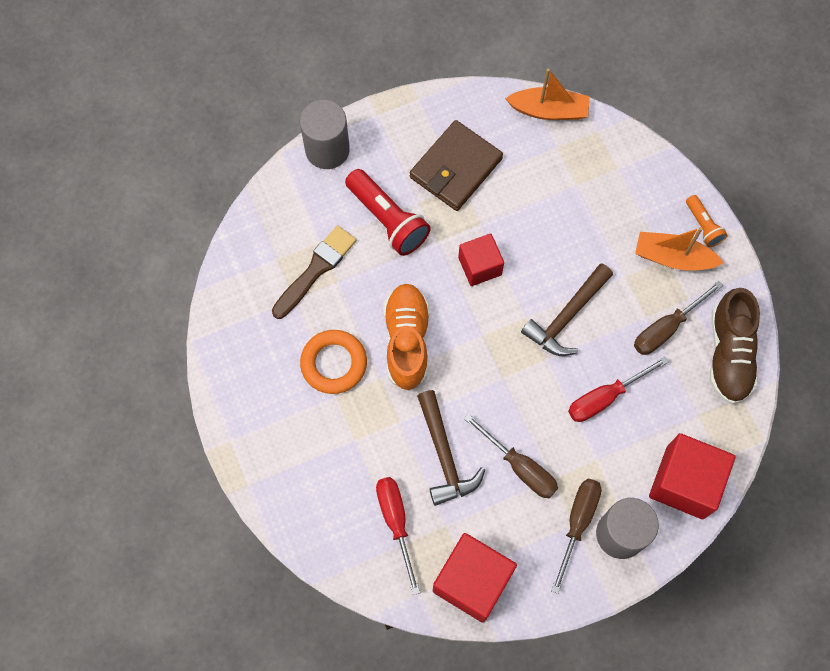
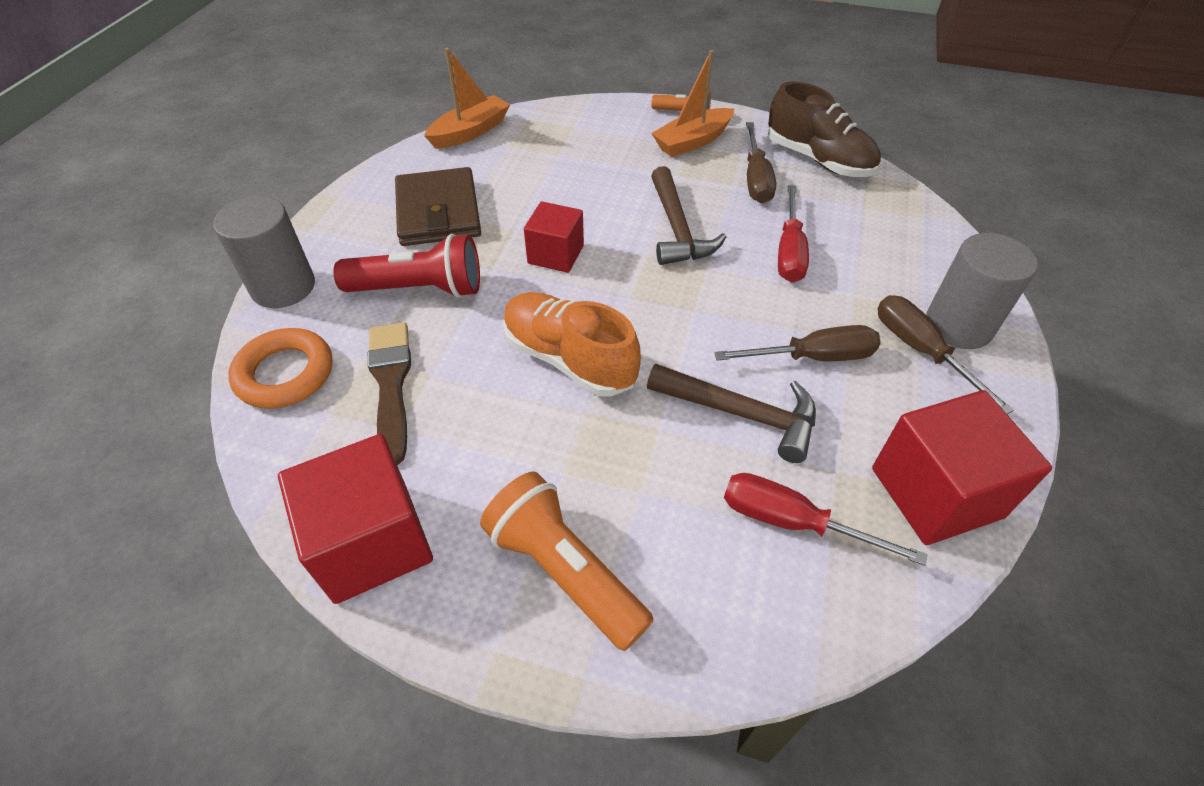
camera: 50 degrees left, 20 degrees down
orange ring [300,330,367,394] -> orange ring moved to [228,328,333,409]
red cube [649,433,736,519] -> red cube moved to [278,434,433,604]
none -> orange flashlight [480,472,654,651]

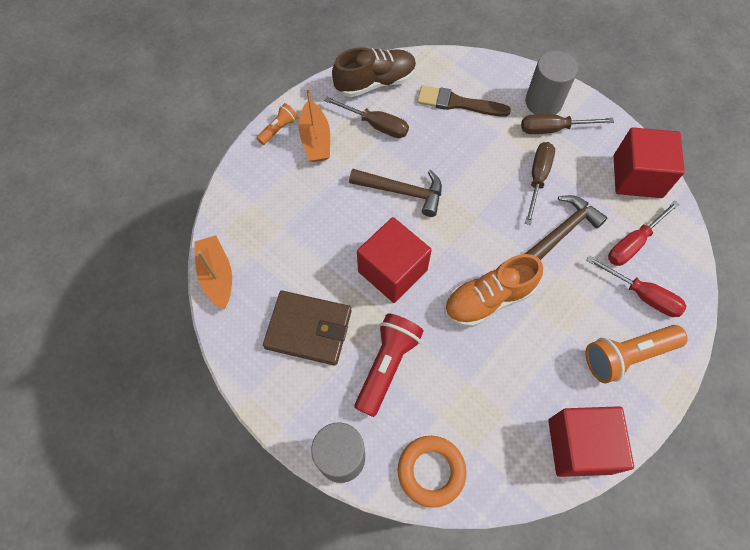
camera: 65 degrees left, 15 degrees up
brown brush [368,322,411,465] -> brown brush moved to [417,86,511,117]
red cube [524,201,584,273] -> red cube [357,217,432,303], size x1.60
red screwdriver [778,185,809,283] -> red screwdriver moved to [586,256,686,317]

